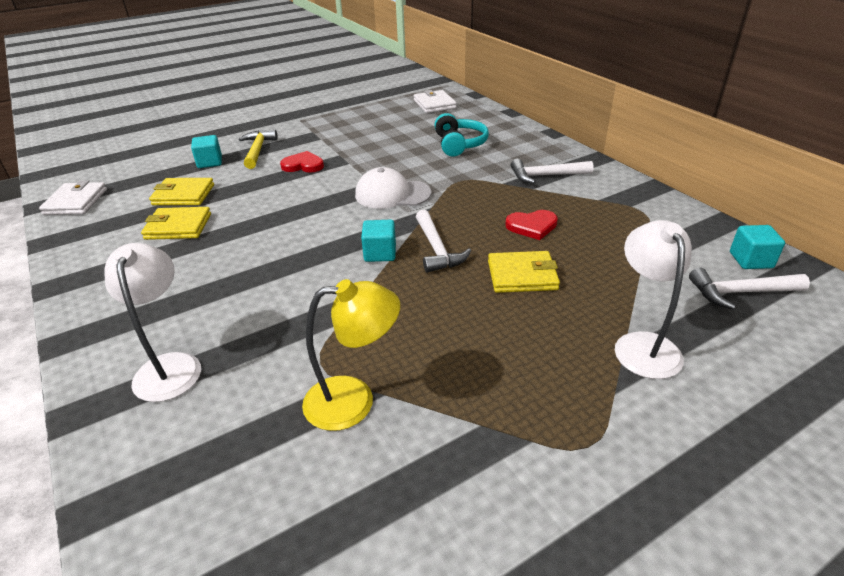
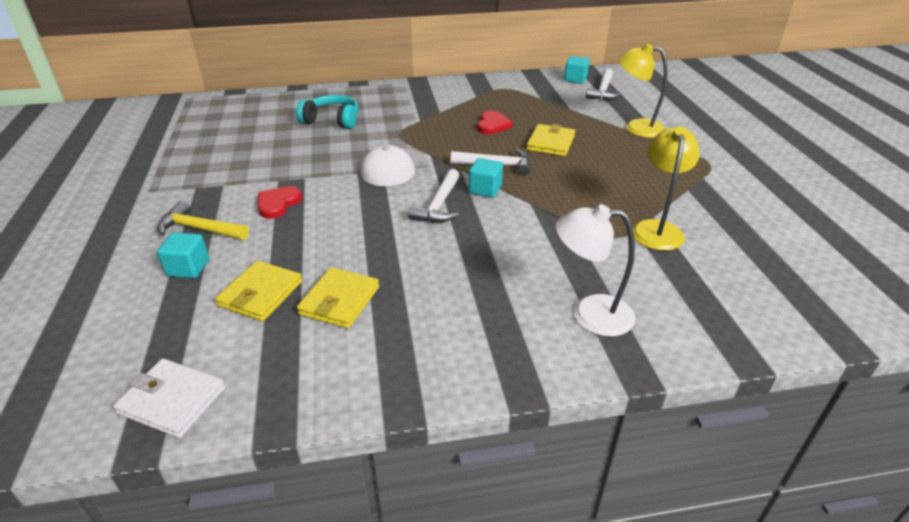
camera: 70 degrees left, 0 degrees up
white wallet [414,90,457,113] -> none
white hammer [511,159,594,184] -> white hammer moved to [408,169,460,223]
white lamp [615,220,692,379] -> yellow lamp [618,44,668,138]

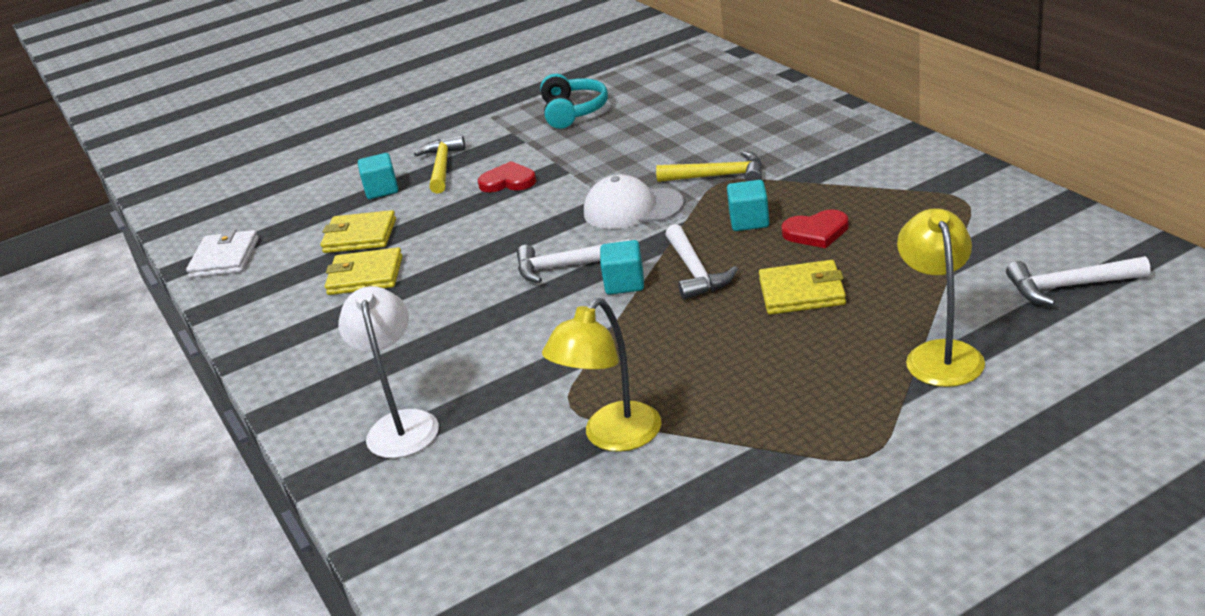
camera: 75 degrees right, 5 degrees down
turquoise headphones [296,95,358,129] -> turquoise headphones moved to [540,74,608,129]
turquoise cube [564,56,590,84] -> turquoise cube moved to [727,180,769,231]
yellow lamp [633,127,700,251] -> yellow lamp turned 135 degrees clockwise [542,298,661,452]
none -> yellow hammer [656,151,762,182]

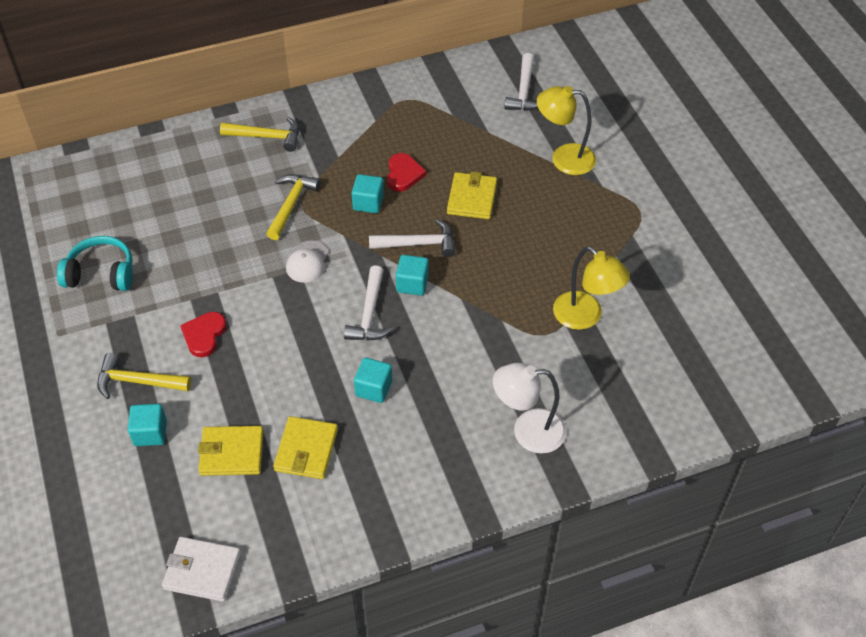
camera: 85 degrees left, 20 degrees up
yellow wallet [320,210,396,253] -> yellow wallet turned 75 degrees clockwise [198,426,264,476]
white cap [584,174,684,229] -> white cap [286,240,329,283], size x0.66
none -> yellow hammer [220,117,299,152]
none -> turquoise cube [354,358,392,403]

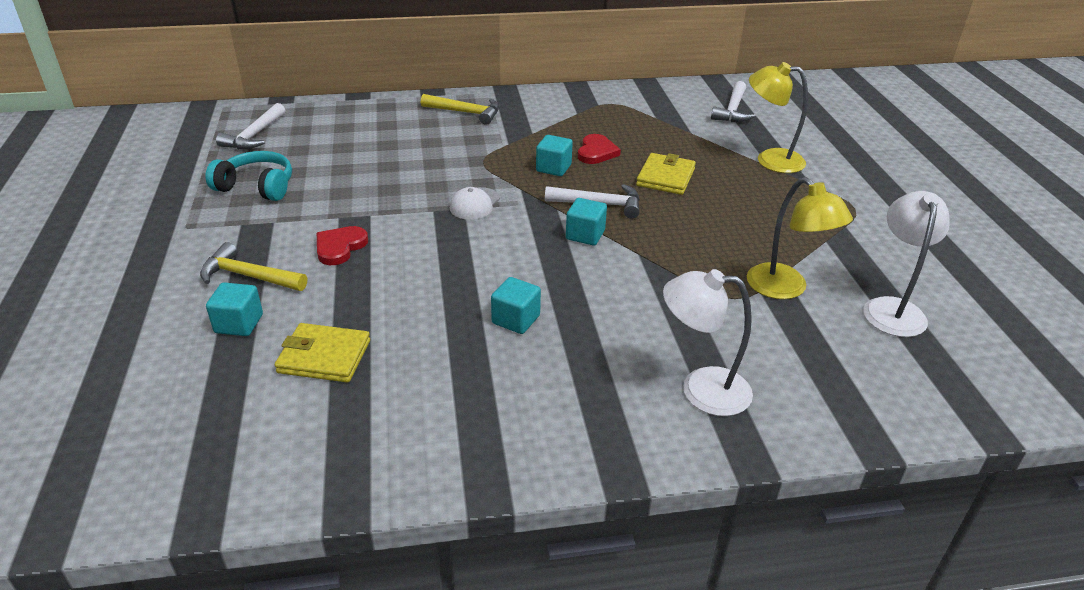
camera: 10 degrees right, 15 degrees down
white wallet [162,537,241,602] -> none
yellow hammer [266,174,320,240] -> none
yellow wallet [273,416,338,479] -> none
white hammer [344,265,393,341] -> white hammer moved to [216,103,285,149]
none -> white lamp [863,191,950,337]

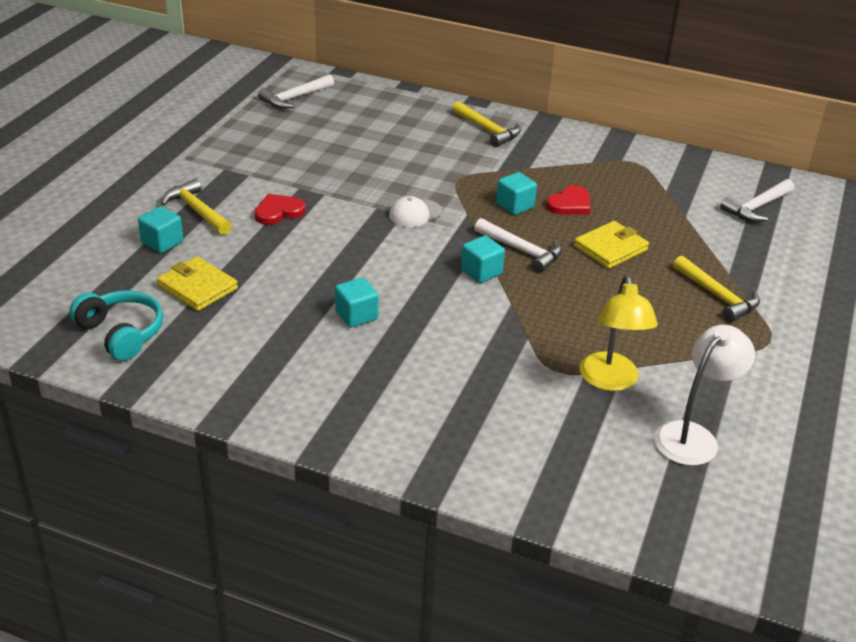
camera: 30 degrees right, 0 degrees up
turquoise headphones [206,151,292,201] -> turquoise headphones moved to [69,290,163,361]
white lamp [663,269,753,416] -> none
yellow lamp [749,62,808,173] -> none
none -> yellow hammer [673,256,760,322]

